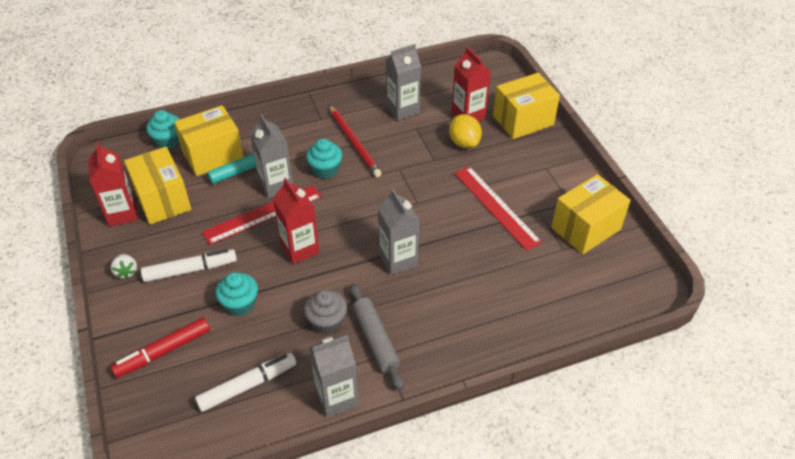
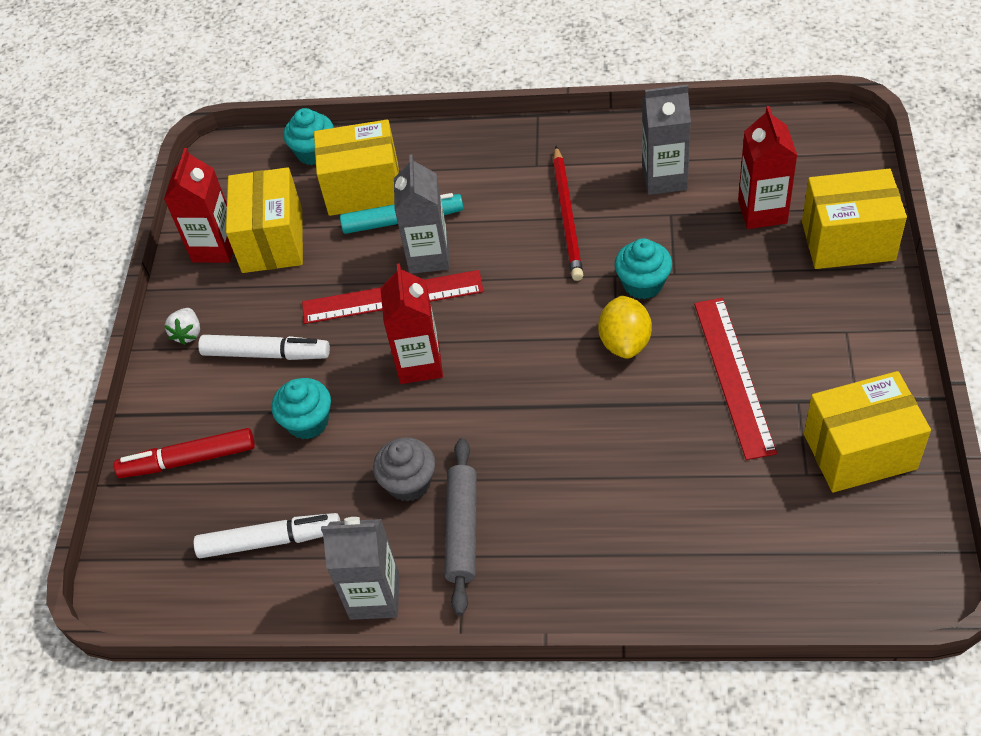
camera: 30 degrees right, 5 degrees up
turquoise cupcake [306,139,342,179] -> turquoise cupcake moved to [614,238,672,299]
grey carton [378,189,420,275] -> none
yellow lemon [449,114,482,148] -> yellow lemon moved to [598,296,652,359]

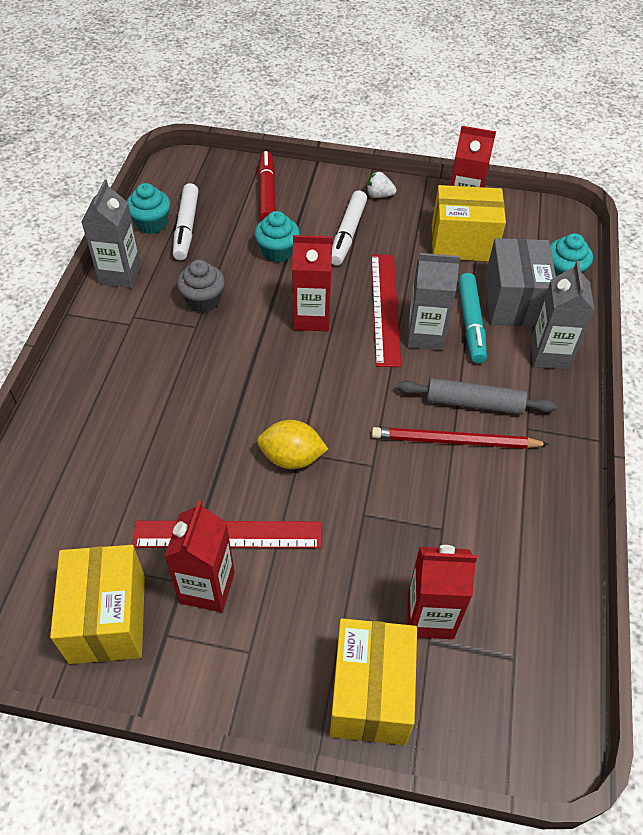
camera: 90 degrees right, 0 degrees up
yellow box [314,119,399,216] -> grey box [485,238,556,326]
grey rolling pin [444,438,477,616] -> grey rolling pin moved to [397,378,557,415]
turquoise cupcake [614,238,672,299] -> turquoise cupcake moved to [127,183,170,234]
grey carton [642,85,691,195] -> grey carton moved to [530,261,595,370]
none -> red carton [164,501,235,612]

